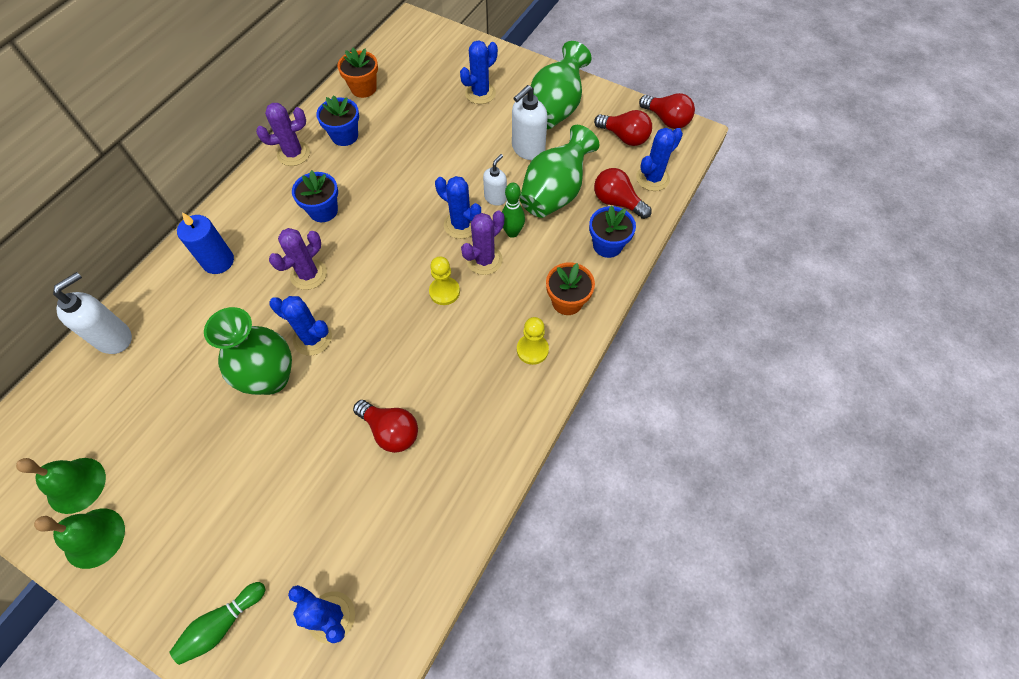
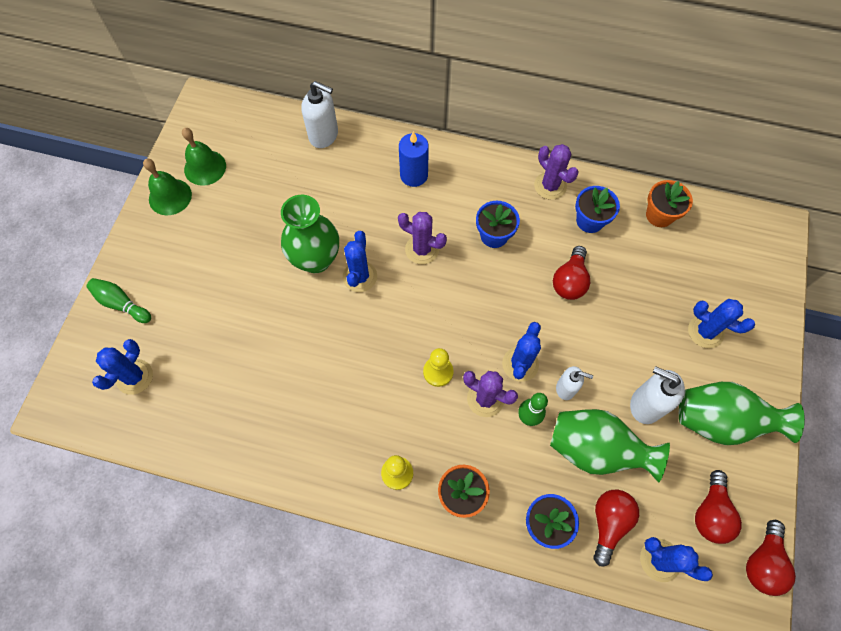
camera: 75 degrees right, 5 degrees up
red light bulb [353,400,418,453] -> red light bulb moved to [553,246,590,300]

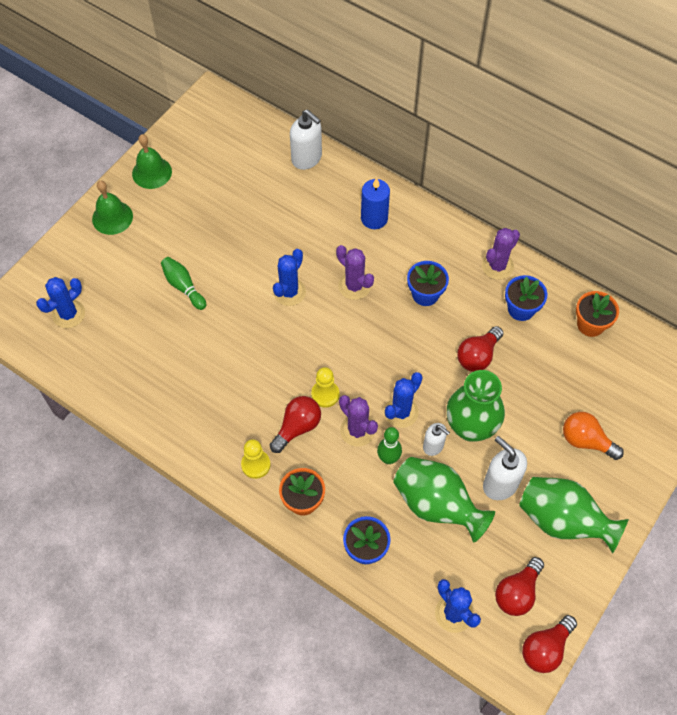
camera: 20 degrees right, 5 degrees down
green bowling pin [86,278,151,323] -> green bowling pin moved to [161,257,206,310]
green bell [182,128,226,186] -> green bell moved to [92,181,133,235]
green vase [281,195,339,273] -> green vase moved to [447,370,505,442]
purple cactus [534,144,578,200] -> purple cactus turned 60 degrees clockwise [482,228,520,280]
red light bulb [594,490,639,566] -> red light bulb moved to [270,396,321,453]
blue cactus [688,299,755,348] -> orange light bulb [563,412,624,460]

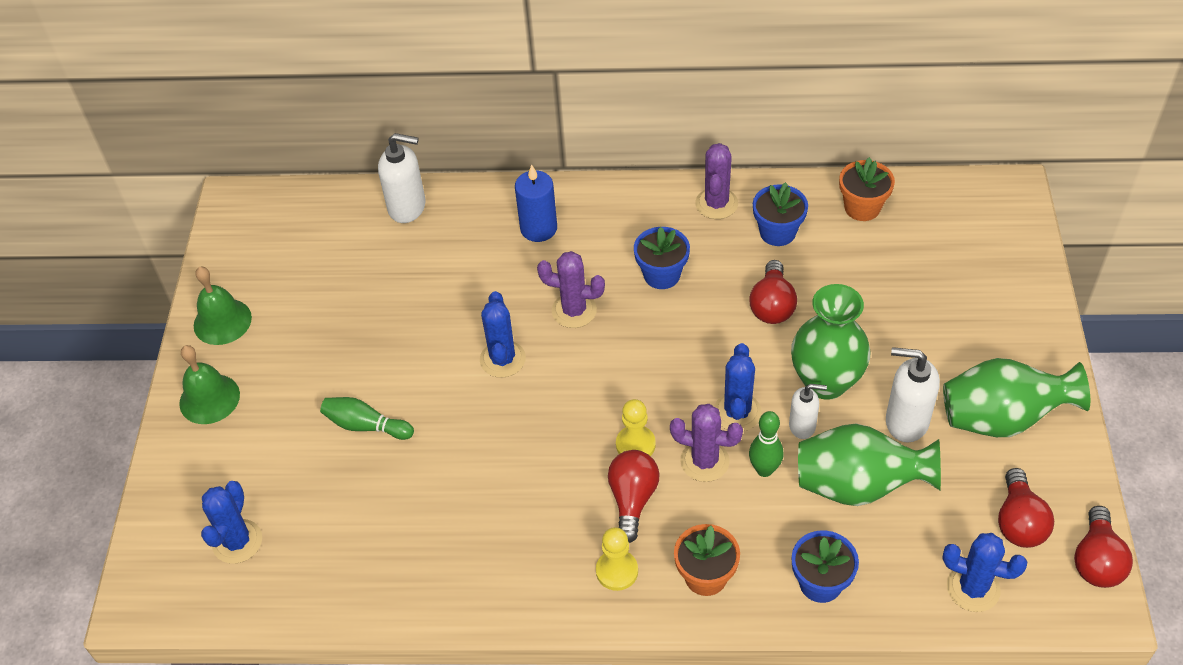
camera: 30 degrees left, 10 degrees down
orange light bulb [563,412,624,460] -> none

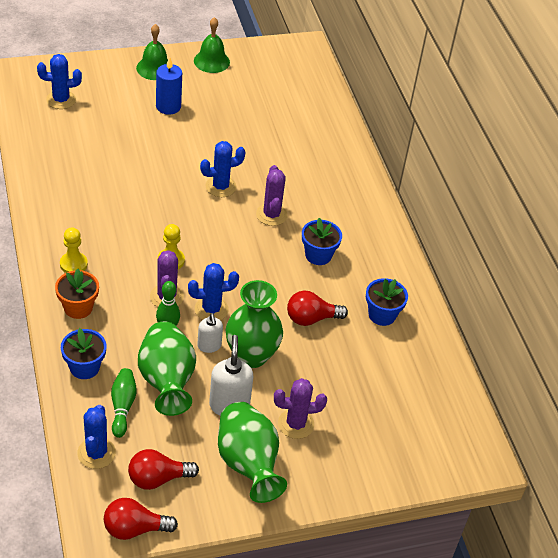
camera: 65 degrees right, 5 degrees down
green bowling pin [320,397,414,440] -> green bowling pin moved to [111,368,137,438]
white soap dispenser [378,133,426,223] -> none
blue candle [515,164,557,242] -> blue candle moved to [156,57,182,115]
red light bulb [608,450,660,543] -> none
purple cactus [695,143,738,219] -> purple cactus moved to [274,378,327,439]
orange flower pot [839,157,895,221] -> none

